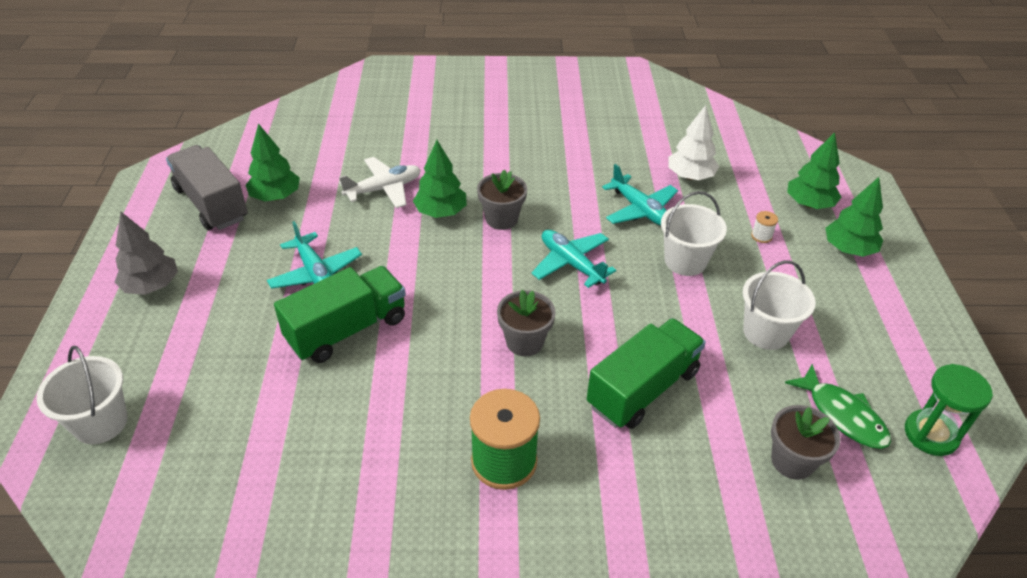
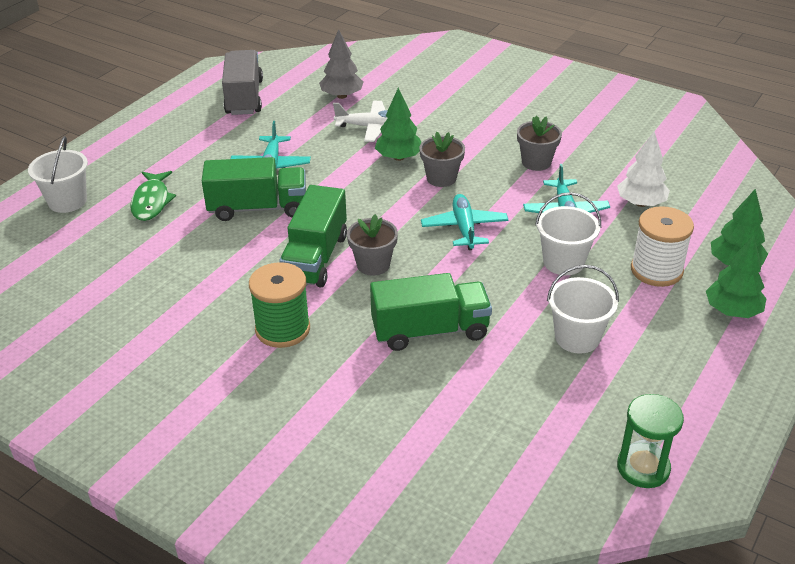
camera: 35 degrees right, 5 degrees down
grey tree [115,211,178,295] -> grey tree moved to [319,29,363,99]
green tree [245,123,300,201] -> none
white spool [751,211,778,243] -> white spool [631,206,694,287], size x2.43
grey flower pot [771,405,841,480] -> grey flower pot moved to [517,115,562,171]
green fish [785,364,891,449] -> green fish moved to [130,171,176,221]
none -> green truck [279,185,347,287]

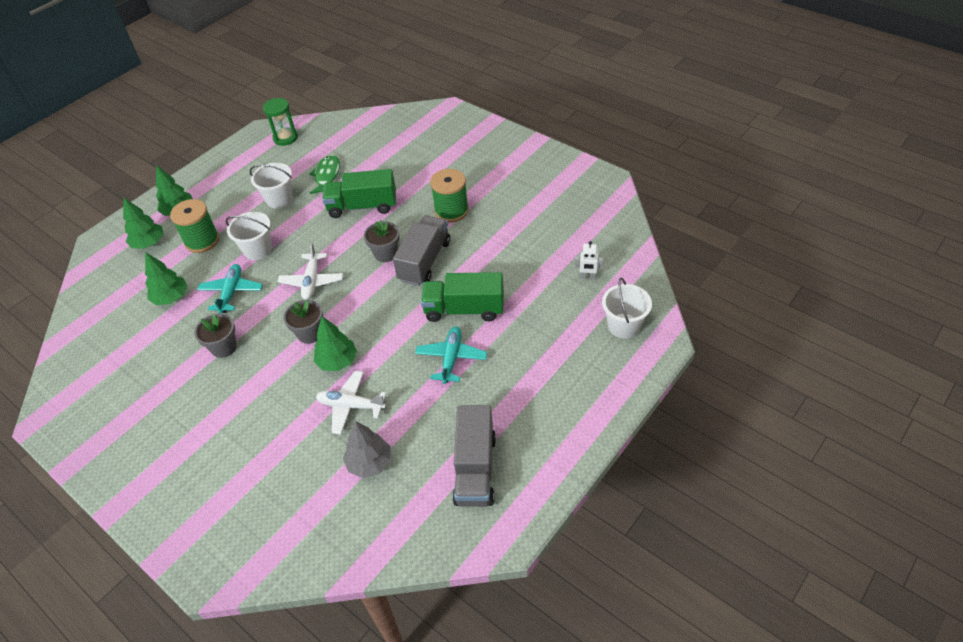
camera: 170 degrees left, 10 degrees up
green fish [130,171,176,221] -> green fish moved to [309,155,340,194]
green truck [279,185,347,287] -> grey truck [393,216,450,286]
turquoise plane [421,194,508,250] -> white plane [277,242,343,300]
white tree [617,131,670,207] -> green tree [145,252,188,305]
white spool [631,206,694,287] -> green spool [170,199,219,253]
none -> white robot [575,241,603,280]

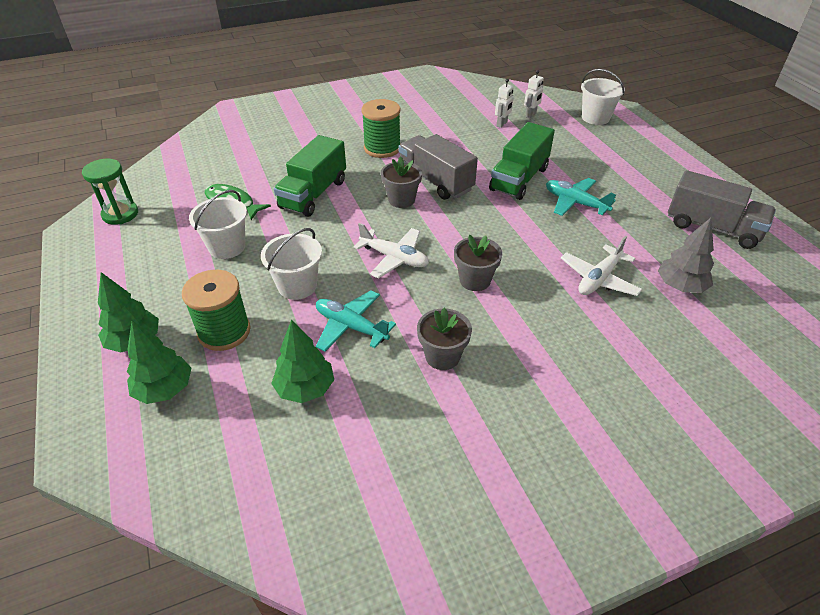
camera: 65 degrees left, 5 degrees down
green tree [314,316,357,371] -> none
none -> white robot [495,79,514,128]

